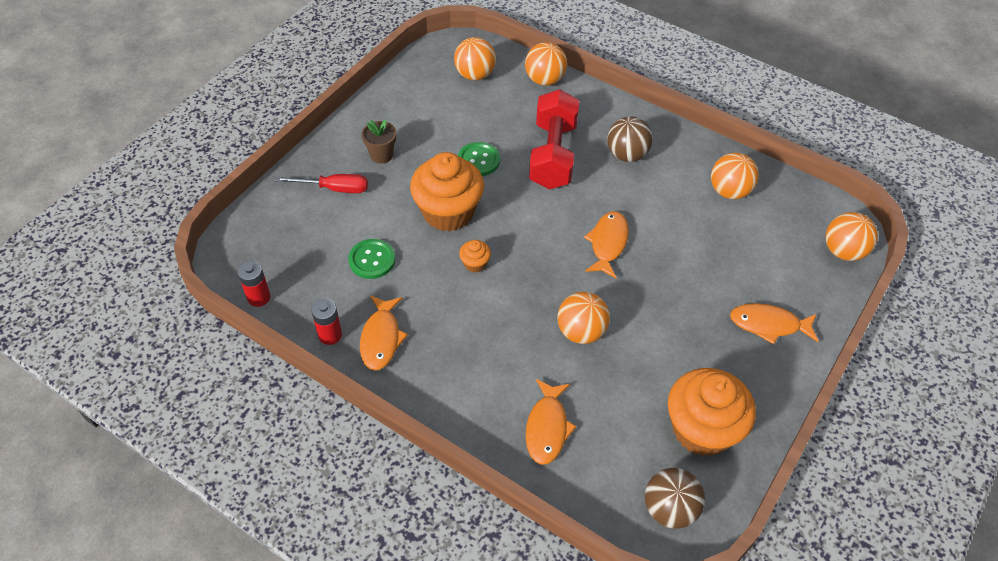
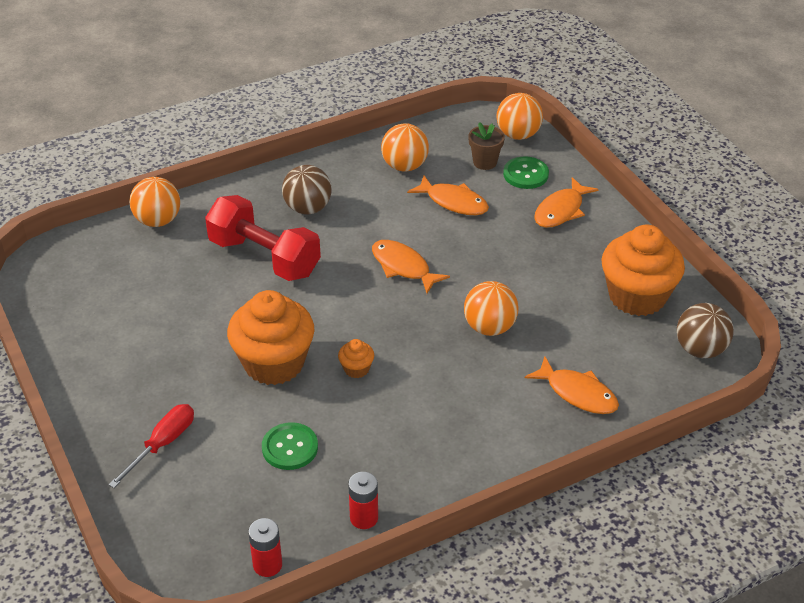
camera: 60 degrees left, 10 degrees down
orange fish [360,295,408,371] -> orange fish moved to [407,175,489,215]
brown flower pot [362,119,396,164] -> brown flower pot moved to [468,122,505,170]
orange ball [454,37,496,80] -> none
green button [458,142,500,176] -> green button moved to [503,156,549,189]

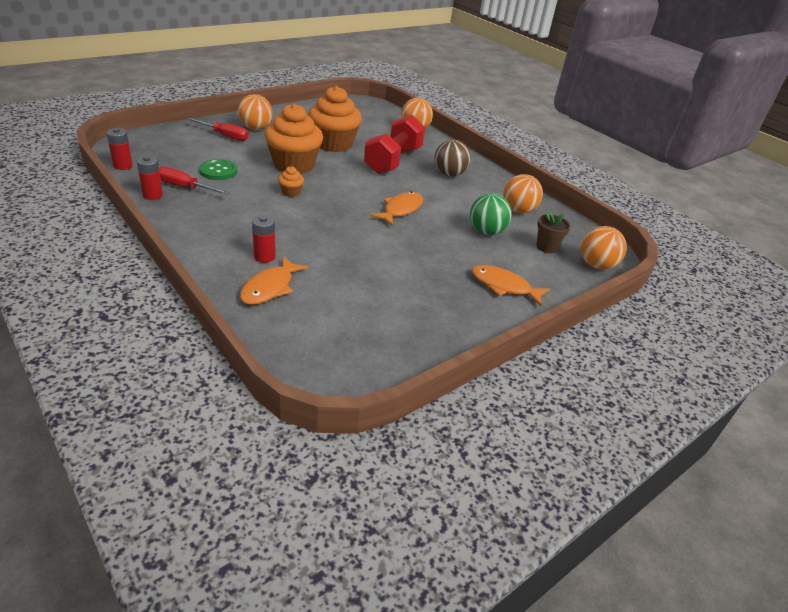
camera: 75 degrees right, 5 degrees down
orange fish [407,175,489,215] -> green ball [470,193,512,235]
orange ball [464,281,519,336] -> orange ball moved to [238,94,273,130]
green button [503,156,549,189] -> none
orange cupcake [601,225,685,316] -> orange cupcake moved to [308,86,362,152]
brown ball [677,303,733,358] -> none
none -> red screwdriver [159,166,230,195]
none -> red battery [252,215,276,263]

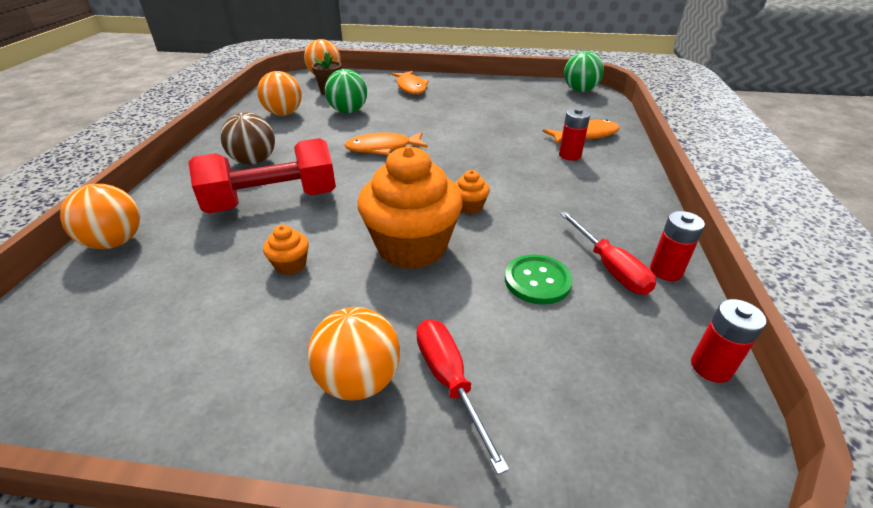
camera: 130 degrees left, 0 degrees up
orange cupcake [308,86,362,152] -> orange cupcake [263,225,309,275], size x0.42
none -> green ball [564,51,604,92]

